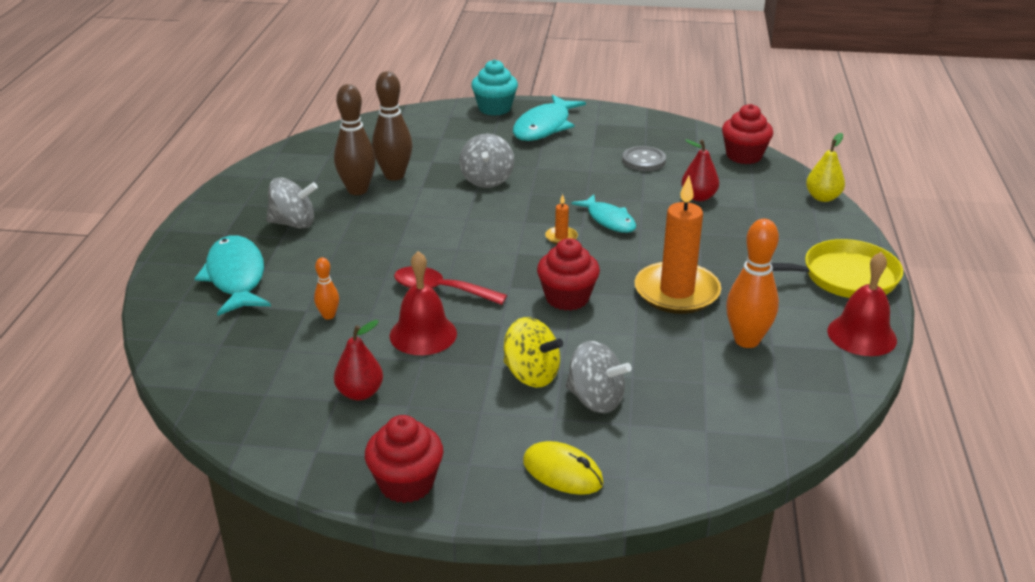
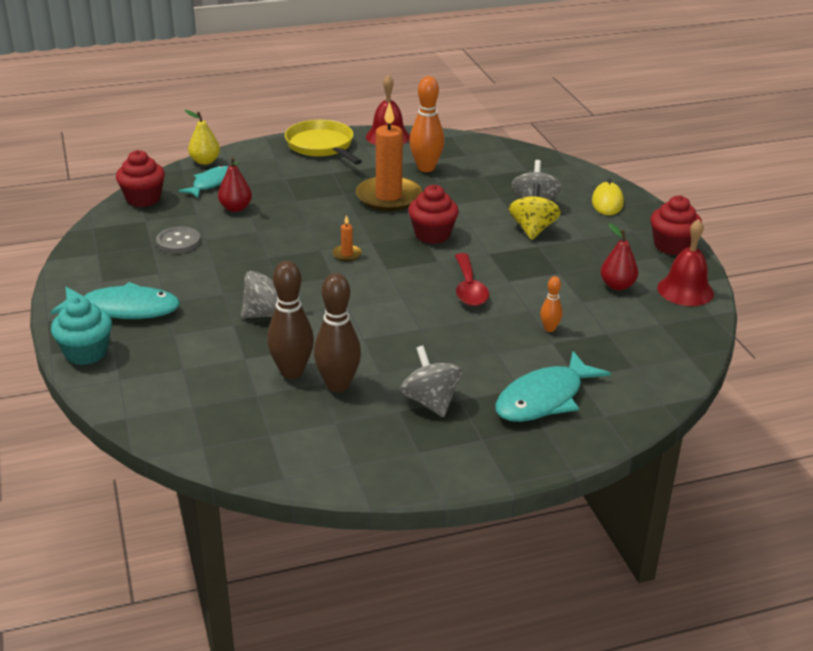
camera: 115 degrees left, 0 degrees up
red bell [390,251,457,355] -> red bell moved to [657,219,714,306]
turquoise fish [571,194,636,233] -> turquoise fish moved to [178,165,229,198]

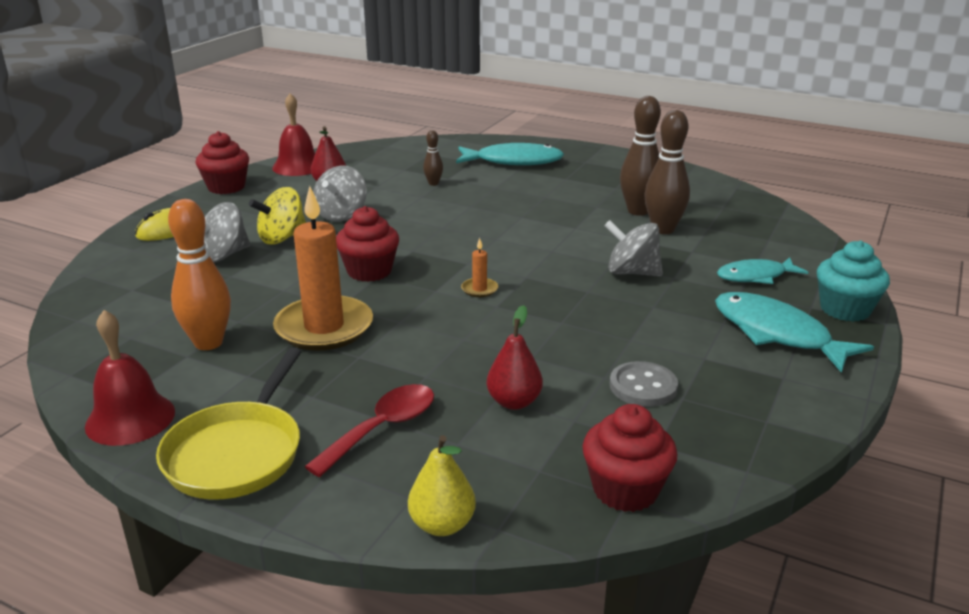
camera: 135 degrees left, 5 degrees down
turquoise fish [178,165,229,198] -> turquoise fish moved to [717,257,808,284]
grey spinning top [400,346,462,417] -> grey spinning top moved to [313,166,367,222]
red spoon [455,253,489,306] -> red spoon moved to [304,384,434,477]
orange bowling pin [540,276,563,332] -> brown bowling pin [423,130,443,186]

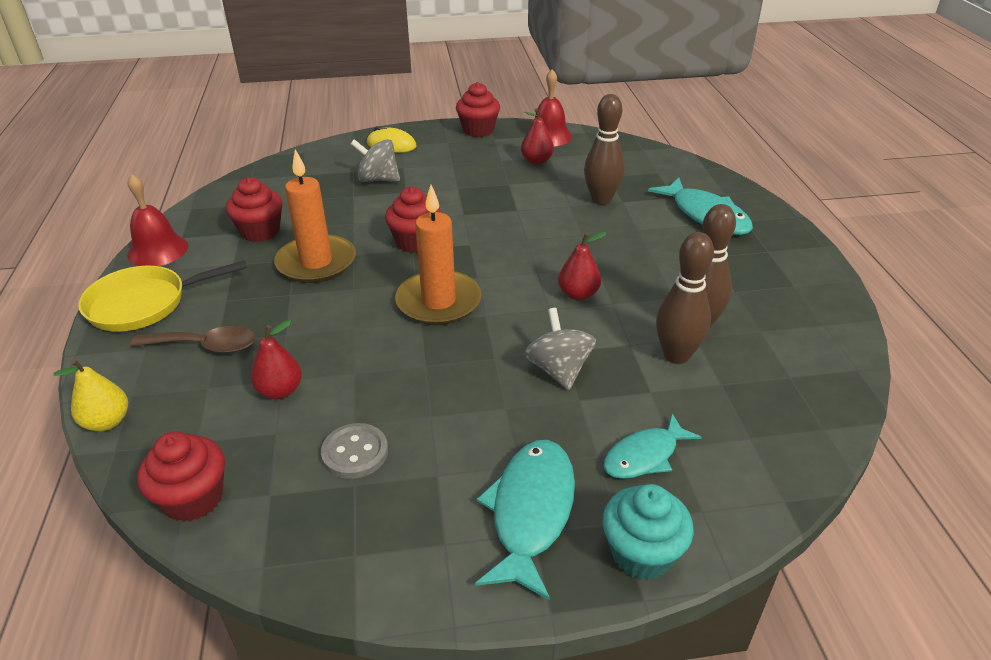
camera: 55 degrees right, 10 degrees up
orange bowling pin [168,199,231,350] -> red cupcake [226,177,282,242]
yellow spinning top [249,187,306,244] -> none
red spoon [304,384,434,477] -> brown spoon [130,326,256,353]
grey spinning top [313,166,367,222] -> none
brown bowling pin [423,130,443,186] -> brown bowling pin [584,94,625,205], size x1.98
orange candle [461,238,498,297] -> orange candle [395,185,482,325], size x2.45
turquoise fish [717,257,808,284] -> turquoise fish turned 75 degrees counterclockwise [603,413,701,479]
none -> red pear [558,232,607,301]

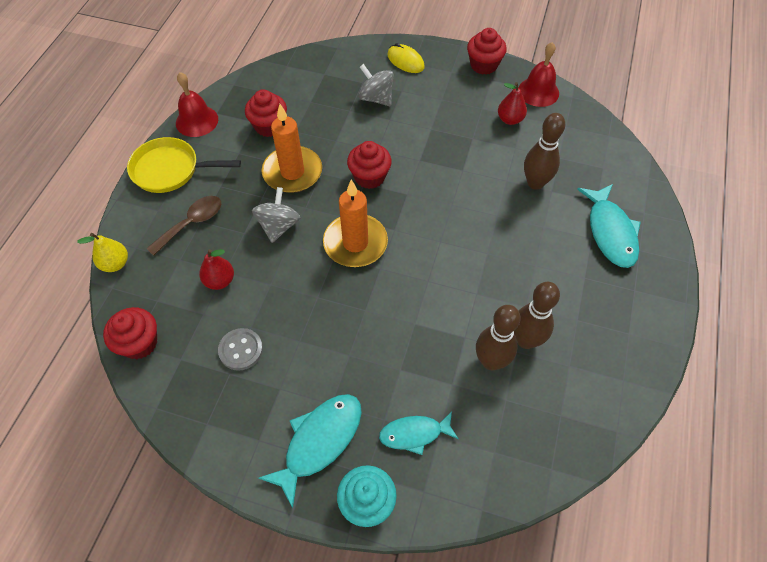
camera: 25 degrees right, 20 degrees up
brown spoon [130,326,256,353] -> brown spoon turned 75 degrees counterclockwise [146,196,221,256]
grey spinning top [524,308,596,390] -> grey spinning top moved to [252,187,300,243]
red pear [558,232,607,301] -> none

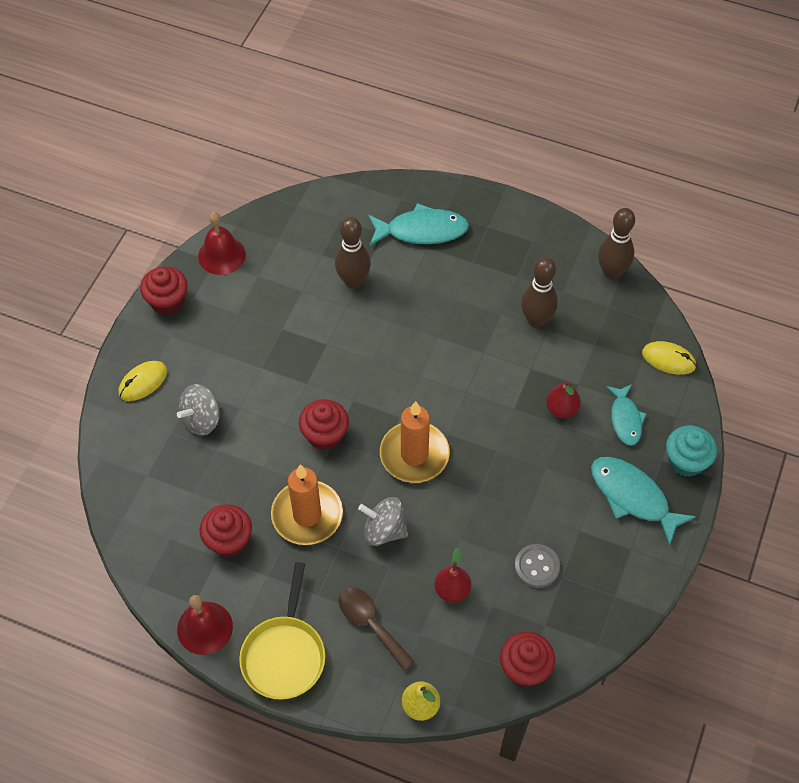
camera: 85 degrees left, 0 degrees up
brown bowling pin [476,305,521,370] -> brown bowling pin moved to [598,208,635,280]
red pear [498,82,527,125] -> red pear moved to [546,381,581,418]
none -> yellow mouse [642,341,697,375]

